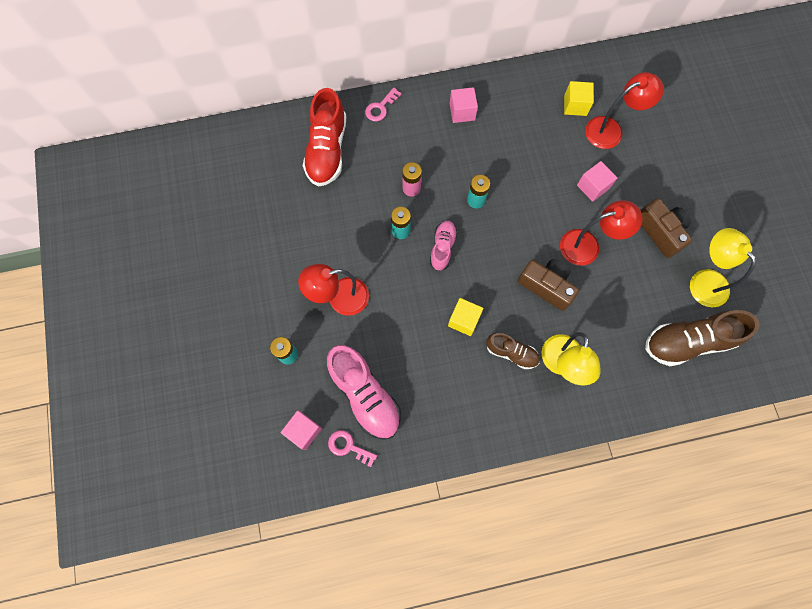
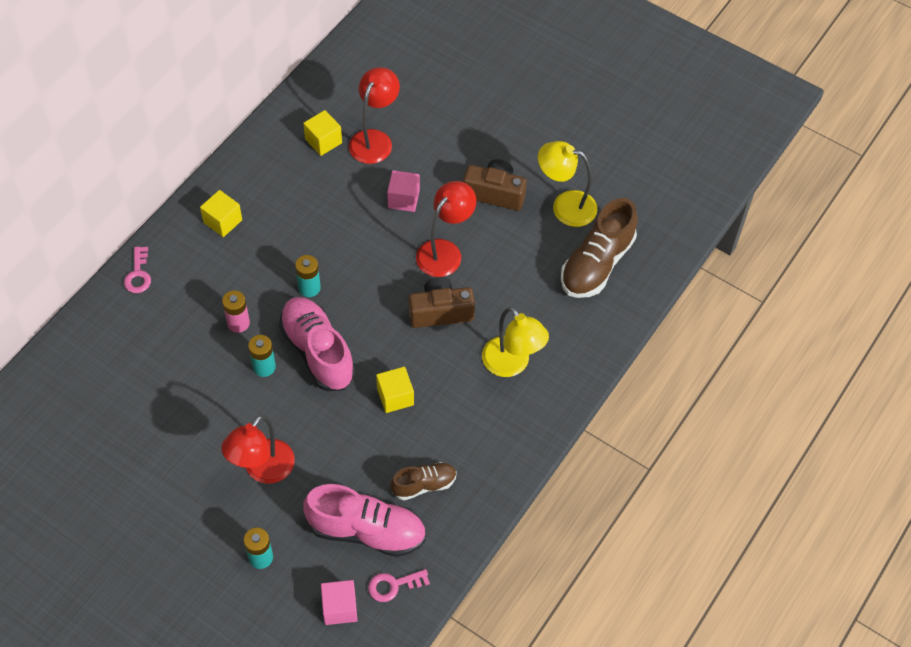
camera: 45 degrees left, 15 degrees down
red shoe [303,88,346,187] -> none
pink shoe [430,221,458,271] -> pink shoe [279,297,355,391], size x1.77
pink cube [450,87,478,123] -> yellow cube [200,190,242,237]
brown shoe [486,333,540,369] -> brown shoe moved to [390,462,457,500]

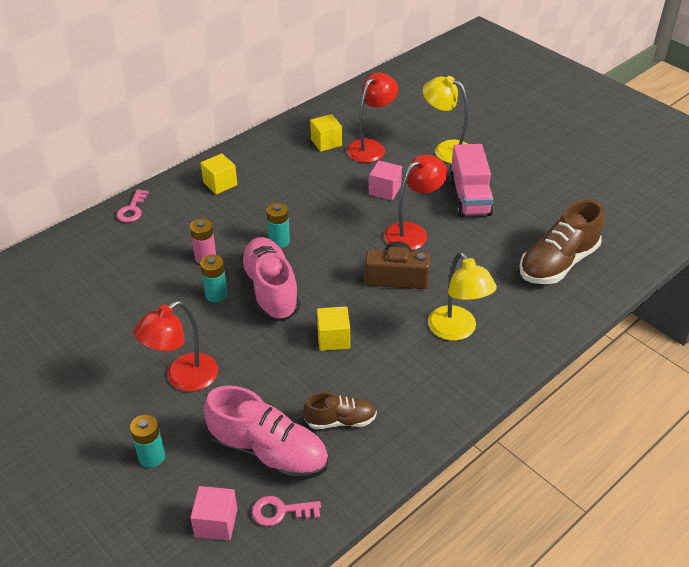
camera: 15 degrees right, 15 degrees down
brown camera [463,159,527,211] -> pink truck [449,144,493,217]
yellow lamp [538,141,598,227] -> yellow lamp moved to [423,76,468,163]

